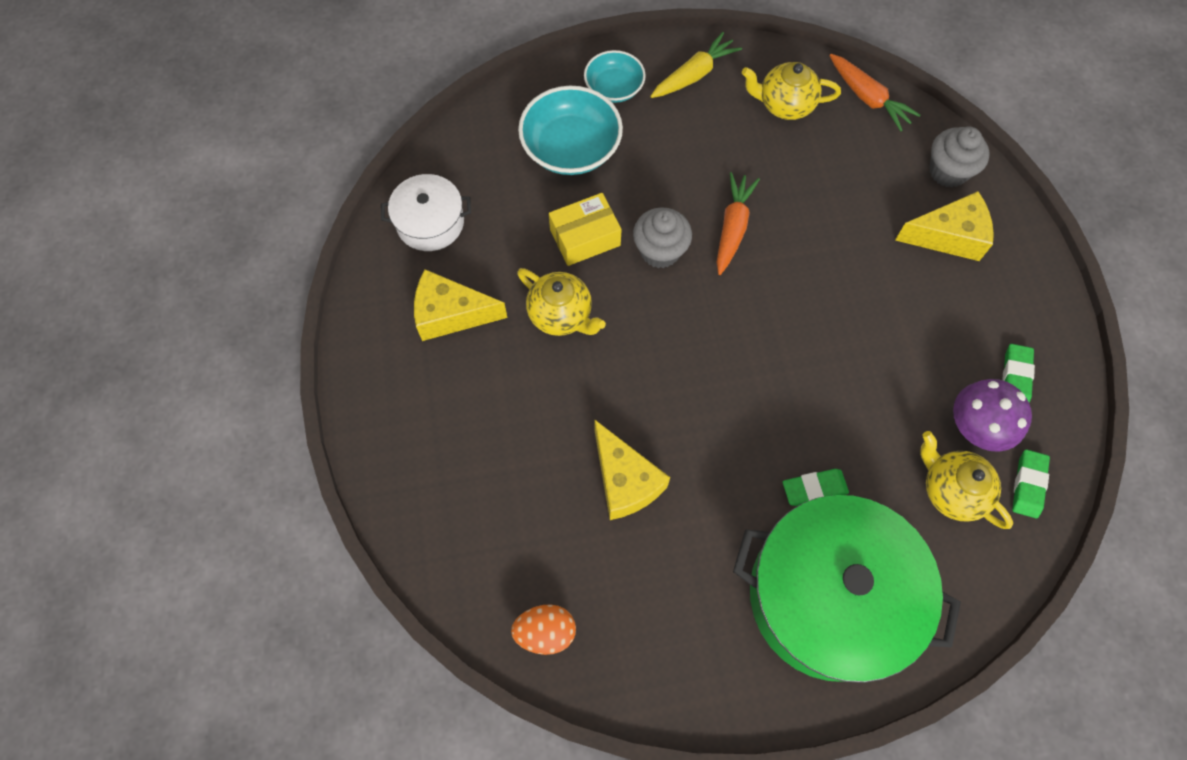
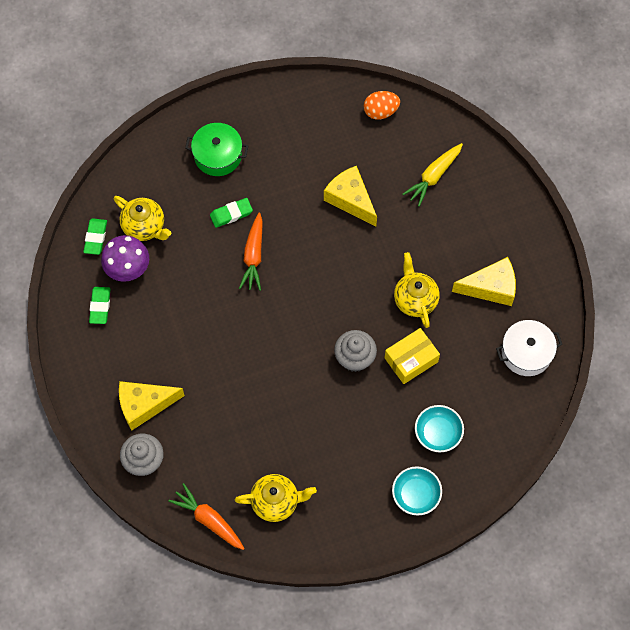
camera: 170 degrees right, 0 degrees up
yellow teapot [517,268,606,336] -> yellow teapot turned 45 degrees clockwise [394,252,440,328]
turquoise bowl [518,86,623,175] -> turquoise bowl [415,405,464,452], size x0.62
yellow carrot [650,32,742,98] -> yellow carrot moved to [403,143,463,207]
orange carrot [717,172,760,275] -> orange carrot moved to [239,213,263,291]
green pot [733,495,961,683] -> green pot [185,123,248,176], size x0.49

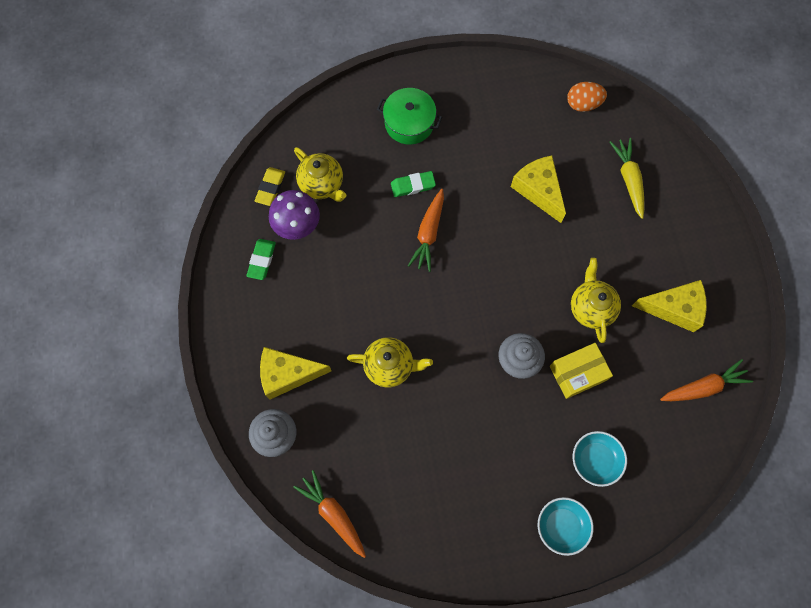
camera: 10 degrees right, 5 degrees up
green eraser [83,218,107,255] -> yellow eraser [255,167,285,206]
yellow teapot [235,474,317,522] -> yellow teapot moved to [347,337,433,387]
yellow carrot [403,143,463,207] -> yellow carrot turned 120 degrees clockwise [609,138,644,219]
white pot [496,320,562,376] -> orange carrot [660,359,753,401]

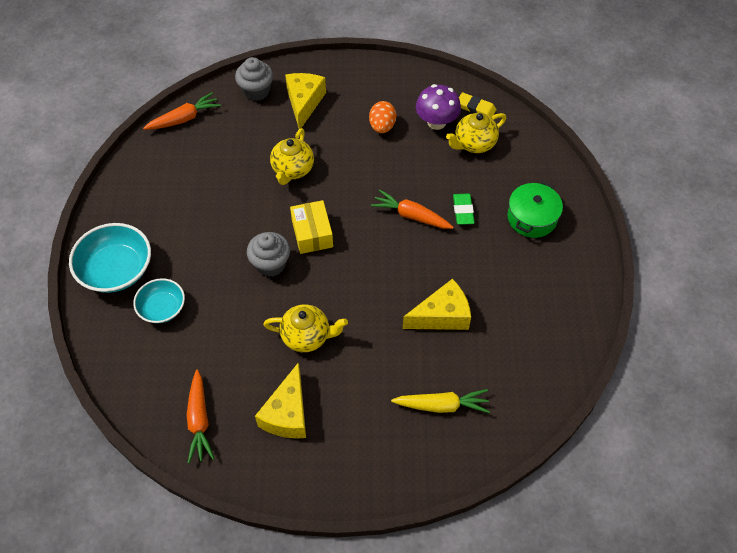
camera: 100 degrees right, 15 degrees down
green eraser [246,239,276,280] -> none
turquoise bowl [538,497,594,556] -> turquoise bowl [69,223,151,293], size x1.62
yellow box [550,343,613,399] -> yellow box moved to [290,200,333,254]
orange egg [567,82,607,112] -> orange egg moved to [369,101,396,133]

